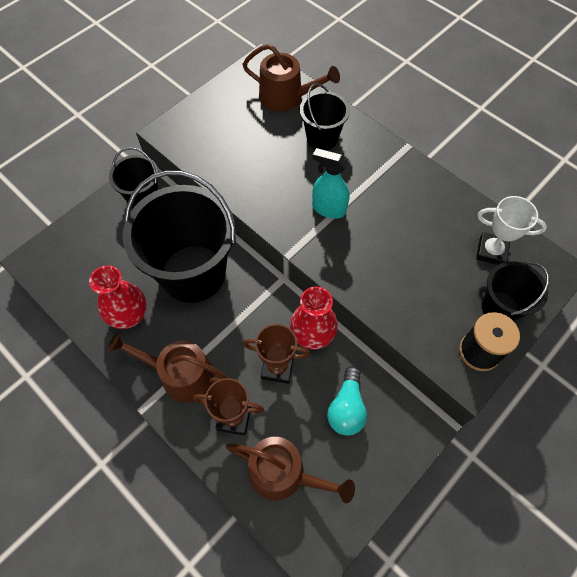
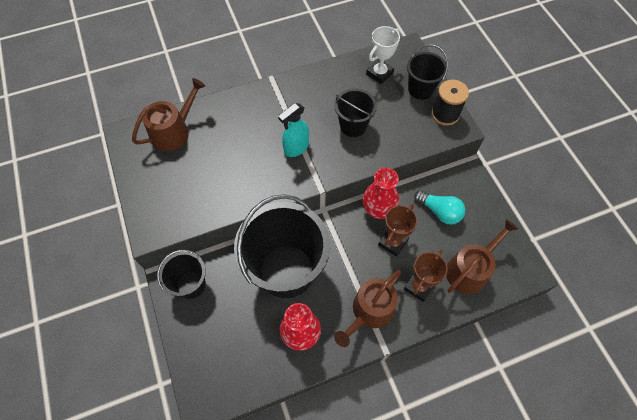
camera: 65 degrees left, 0 degrees up
black bucket [300,83,350,150] -> black bucket moved to [334,88,377,137]

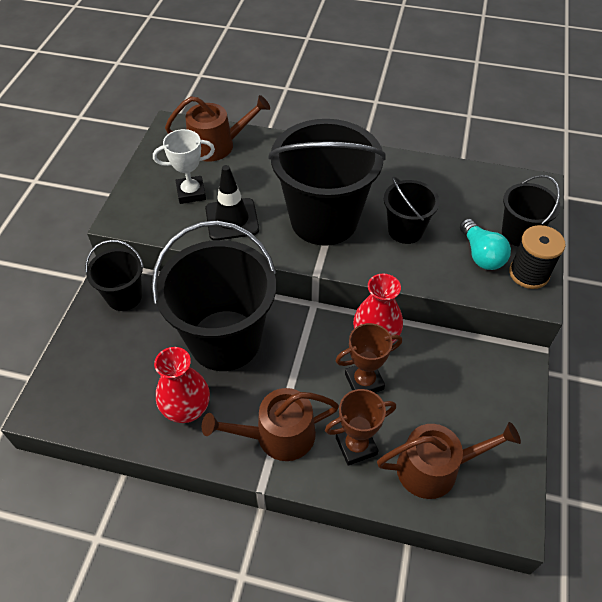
camera: 35 degrees right, 10 degrees down
turquoise spray bottle [278,103,309,157] -> black bucket [268,119,386,246]
white trophy [366,26,400,84] -> white trophy moved to [153,129,215,204]
turquoise light bulb [414,190,465,225] -> turquoise light bulb moved to [460,219,511,270]
none -> black traffic cone [205,165,259,240]

